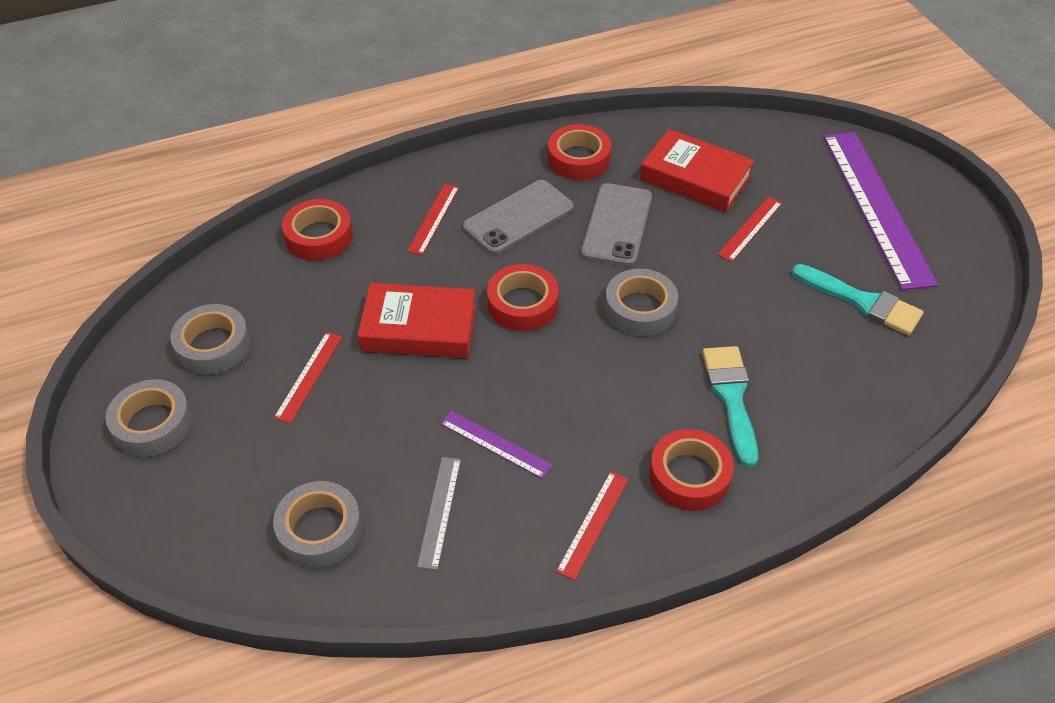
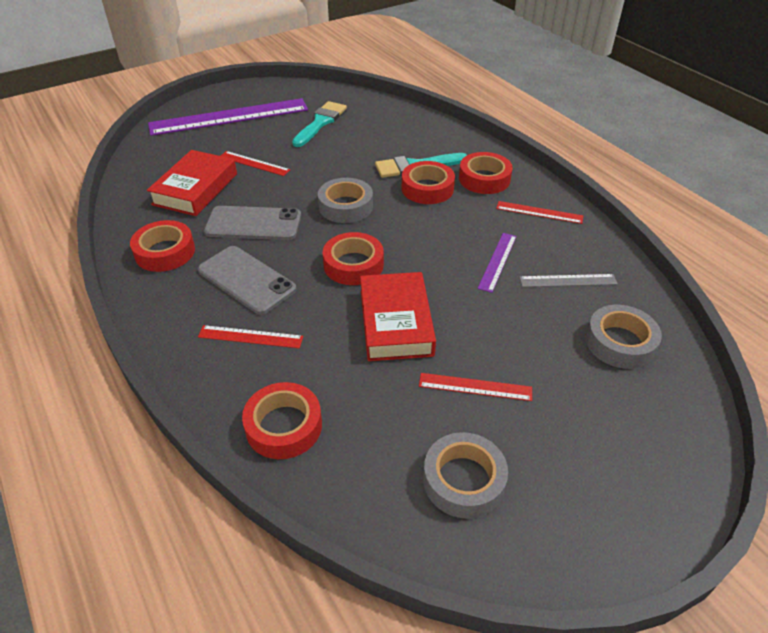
camera: 100 degrees left, 5 degrees down
grey tape [106,379,192,457] -> none
none -> red tape [402,161,455,204]

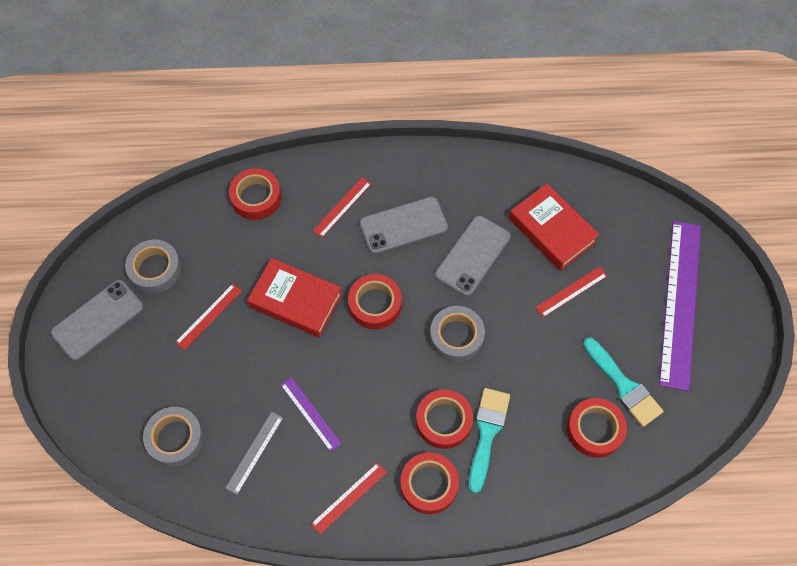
camera: 120 degrees right, 20 degrees up
red tape [130,220,195,272] -> red tape moved to [567,398,627,458]
none -> grey phone [51,280,144,361]

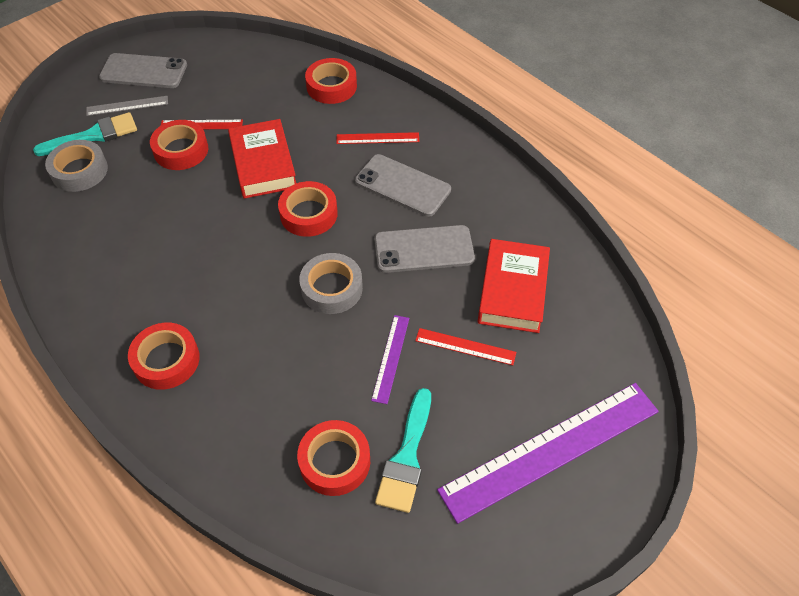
camera: 50 degrees right, 10 degrees down
grey tape [125,240,182,293] -> none
grey ruler [226,412,283,495] -> grey ruler moved to [86,96,168,116]
purple ruler [281,377,342,452] -> purple ruler moved to [371,315,409,404]
red ruler [311,462,387,534] -> none
red tape [416,389,473,449] -> red tape moved to [150,120,208,170]
turquoise brush [469,388,510,493] -> turquoise brush moved to [33,112,137,156]

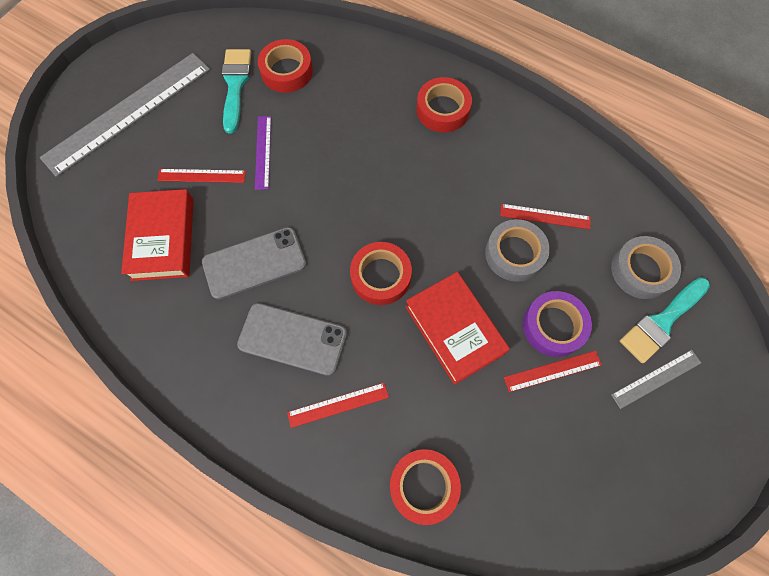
camera: 165 degrees right, 15 degrees up
grey phone [99,53,187,88] -> none
red tape [150,120,208,170] -> purple tape [523,291,592,357]
grey tape [299,253,363,314] -> grey tape moved to [485,219,550,282]
purple ruler [437,383,659,524] -> grey ruler [39,53,210,177]
none -> red ruler [500,204,591,229]

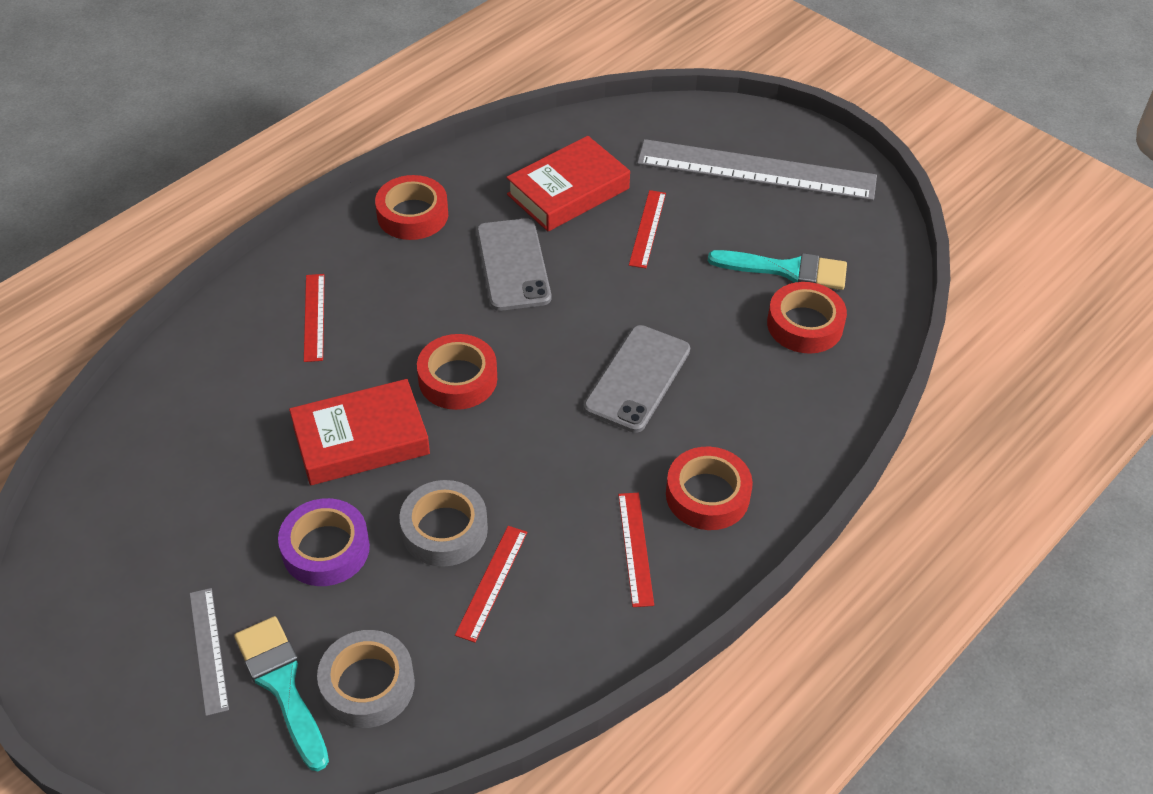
camera: 100 degrees right, 20 degrees down
grey ruler [39,53,210,177] -> grey ruler turned 45 degrees counterclockwise [637,139,877,201]
red book [121,189,193,281] -> red book turned 45 degrees counterclockwise [506,136,630,232]
grey phone [237,303,347,376] -> grey phone moved to [584,325,690,433]
purple ruler [255,116,271,190] -> none
red tape [390,449,461,525] -> red tape moved to [375,175,448,240]
red ruler [504,351,602,392] -> red ruler moved to [618,493,654,607]

